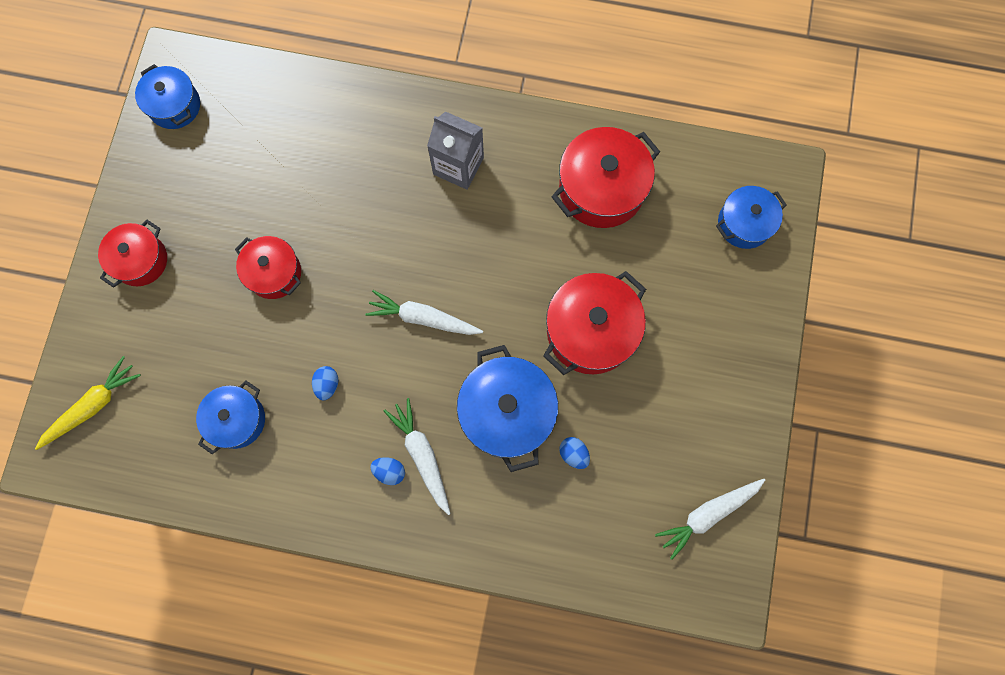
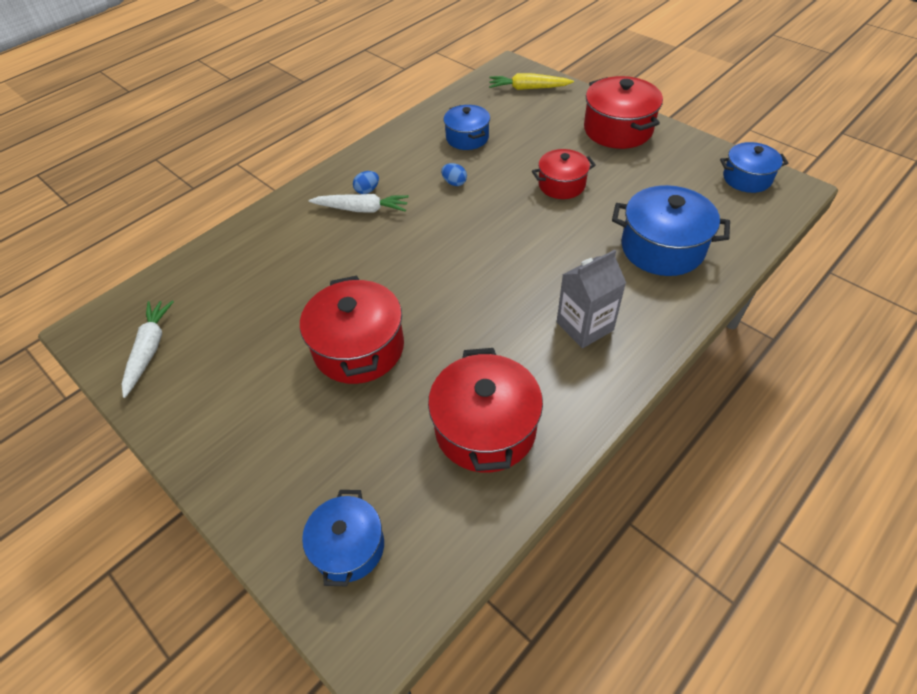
camera: 125 degrees right, 25 degrees down
yellow carrot [35,356,141,450] -> yellow carrot turned 105 degrees clockwise [489,73,574,90]
red pot [98,220,167,288] -> red pot [584,76,663,149], size x1.58
white carrot [365,290,483,335] -> none
blue pot [457,345,558,472] -> blue pot moved to [612,185,730,276]
blue egg [559,437,590,469] -> none

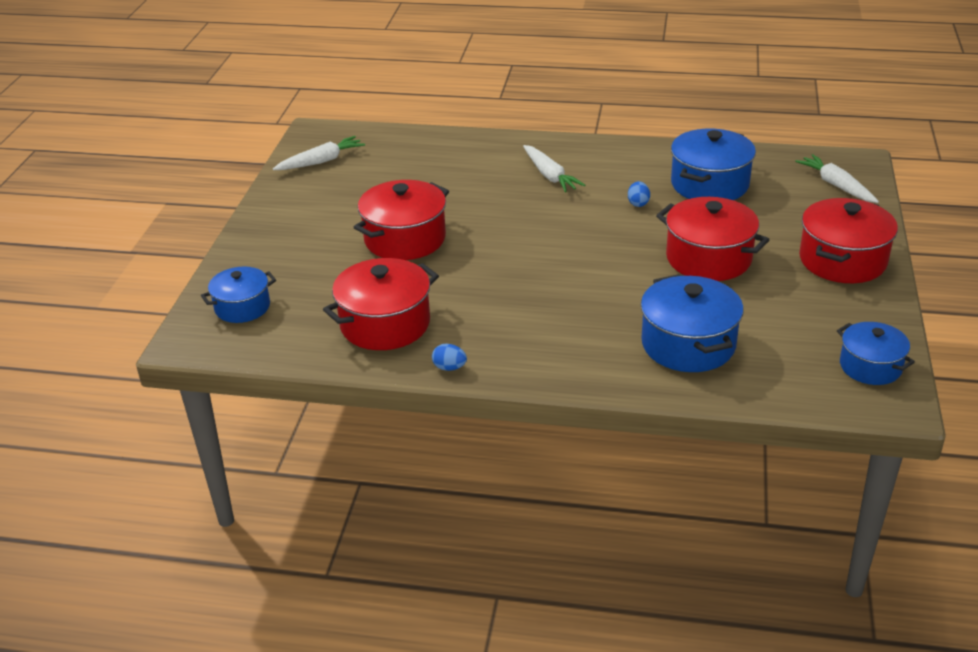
camera: 55 degrees right, 15 degrees down
blue egg [353,171,379,194] -> blue egg moved to [432,344,467,371]
blue pot [443,105,490,150] -> blue pot [671,129,756,200], size x1.58
yellow carrot [489,73,574,90] -> white carrot [795,154,879,203]
red pot [532,149,596,199] -> red pot [656,197,769,281], size x1.58
grey carton [557,250,626,348] -> none

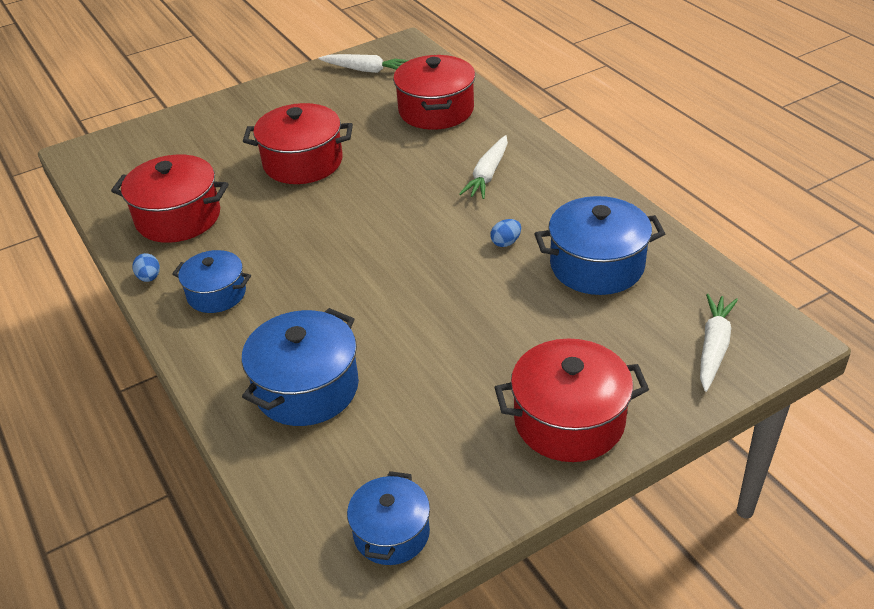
camera: 50 degrees right, 5 degrees up
blue pot [201,267,276,323] -> blue pot moved to [172,250,251,313]
red pot [656,197,769,281] -> red pot moved to [393,55,475,130]

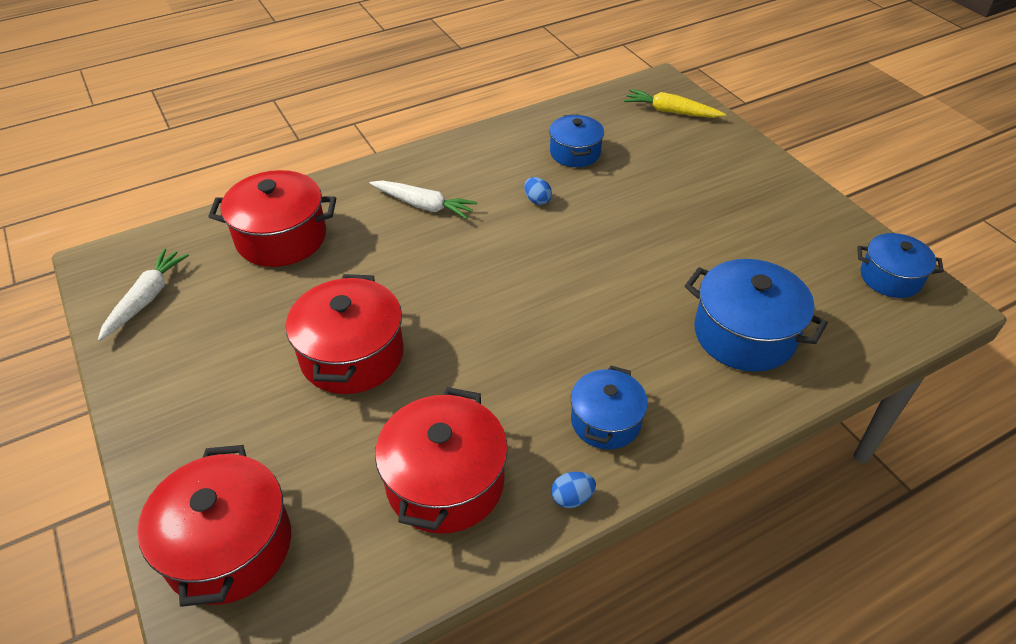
camera: 90 degrees left, 5 degrees up
red pot [494,338,649,462] -> red pot moved to [137,445,291,607]
blue pot [535,196,665,295] -> blue pot [549,114,604,167], size x0.63
white carrot [700,294,738,392] -> yellow carrot [624,89,726,118]

